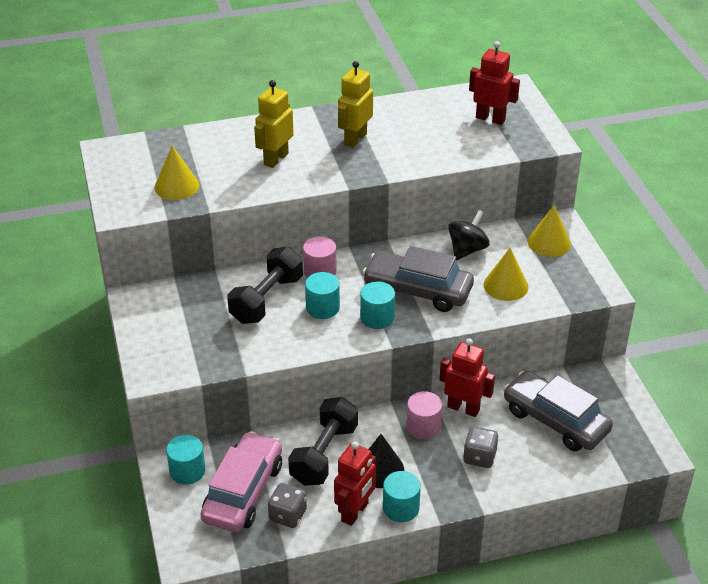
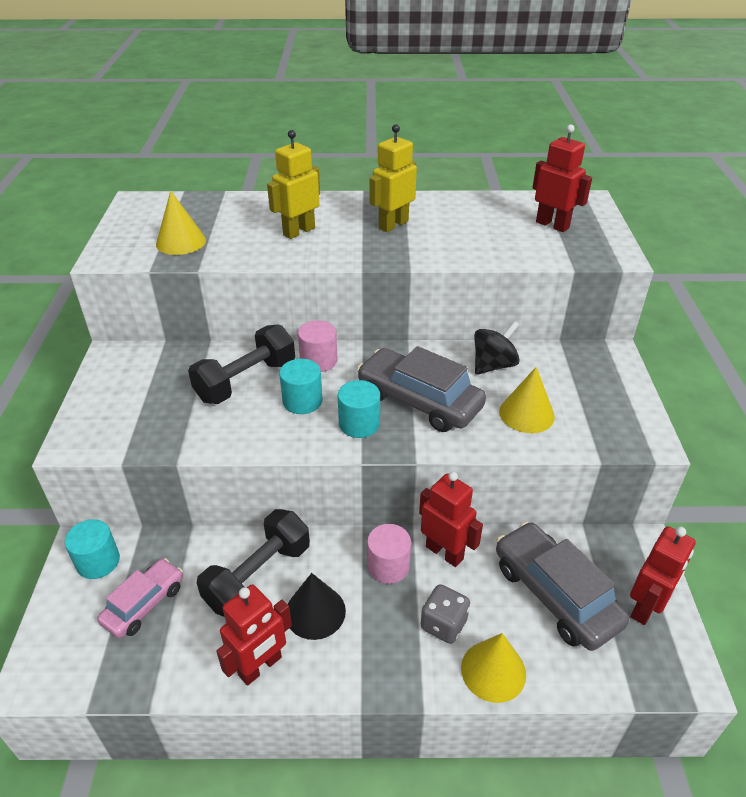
camera: 15 degrees right, 0 degrees up
pink car [200,431,282,532] -> pink car [97,558,183,638], size x0.61
grey dice [268,483,307,528] -> none
turquoise cylinder [383,471,421,522] -> none
yellow cone [528,205,571,257] -> yellow cone moved to [461,633,526,703]
none -> red robot [630,526,696,625]

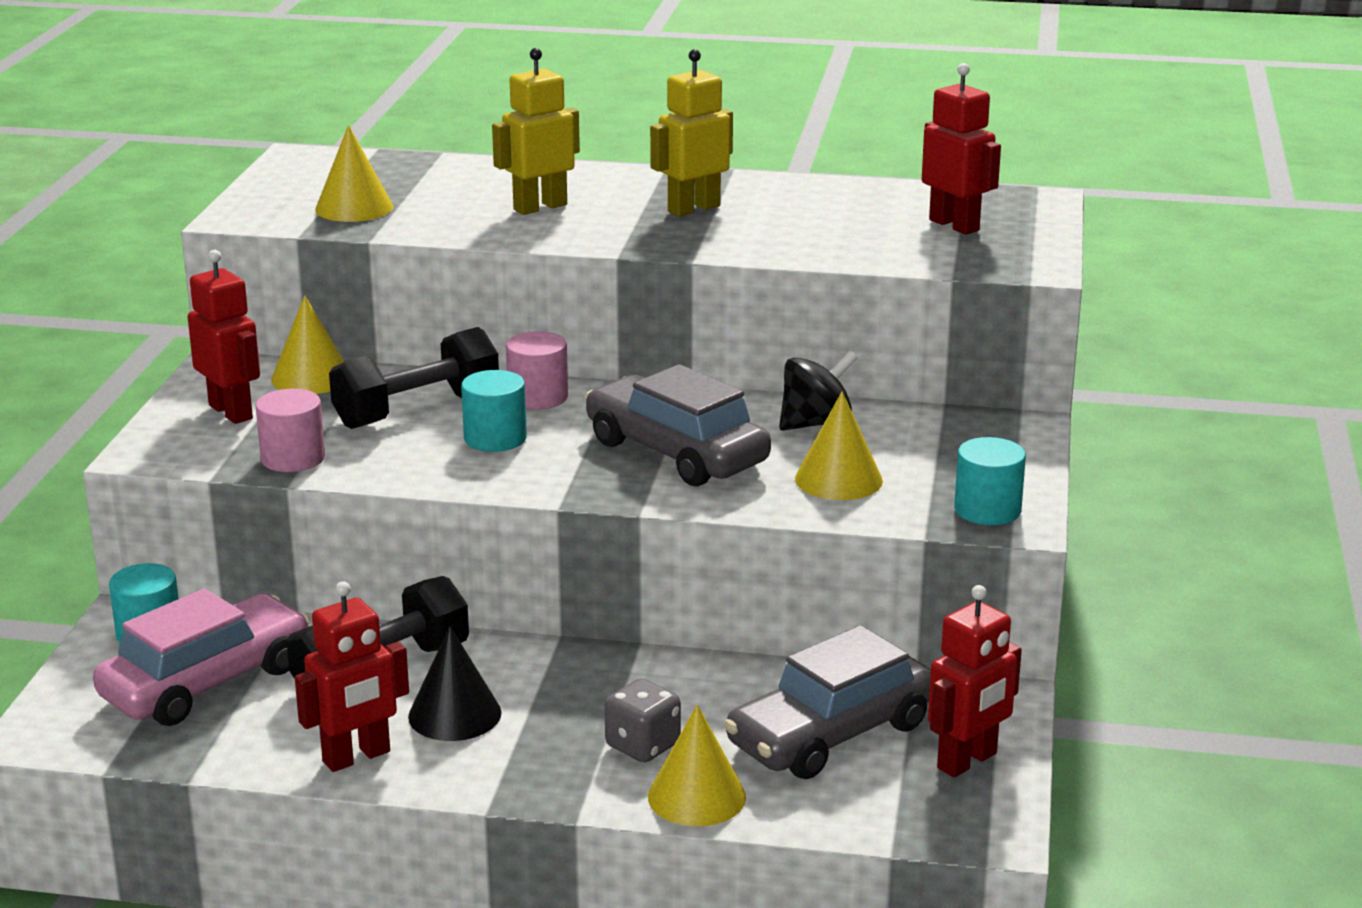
camera: 10 degrees right, 15 degrees down
pink car [97,558,183,638] -> pink car [93,588,310,726], size x1.63
turquoise cylinder [338,380,380,438] -> turquoise cylinder moved to [954,437,1026,525]
pink cylinder [367,524,411,584] -> pink cylinder moved to [256,389,325,472]
red robot [419,472,483,567] -> red robot moved to [188,250,260,424]
grey car [496,521,629,651] -> grey car turned 105 degrees counterclockwise [724,625,931,779]
none -> yellow cone [271,296,345,394]

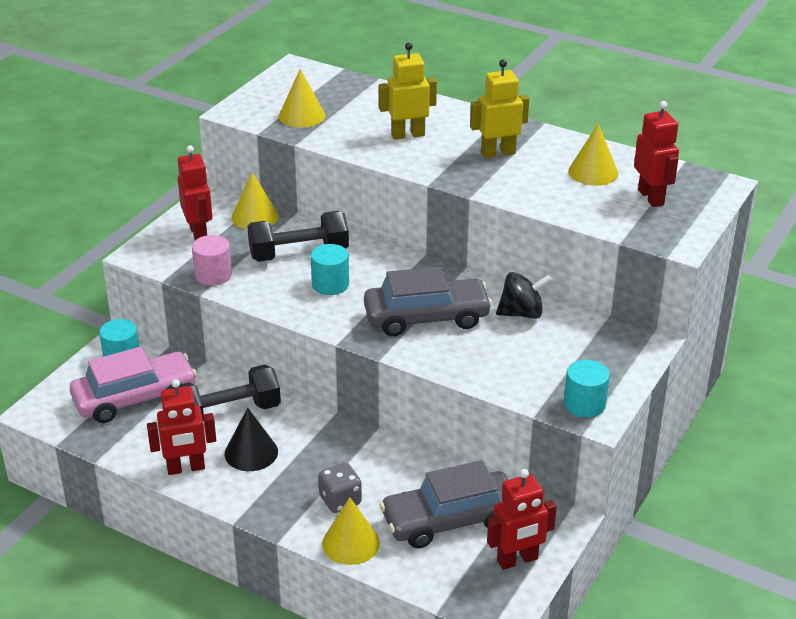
camera: 20 degrees right, 10 degrees up
pink cylinder [506,331,568,410] -> none
grey car [585,364,771,486] -> grey car turned 105 degrees clockwise [364,267,492,336]
yellow cone [795,391,883,500] -> yellow cone moved to [568,124,618,186]

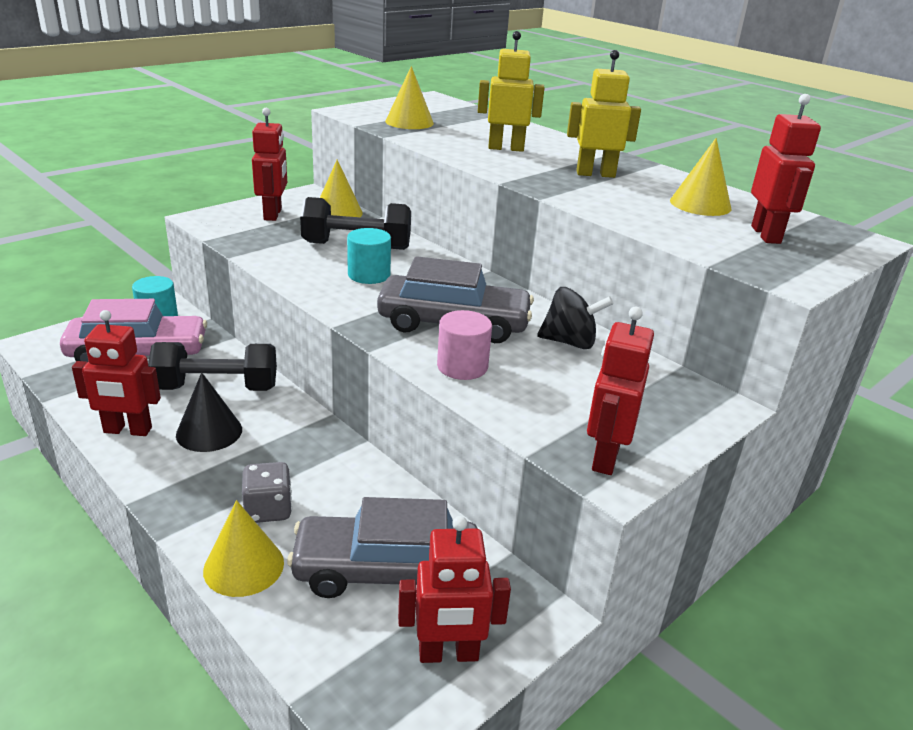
camera: 15 degrees right, 5 degrees down
pink cylinder [192,235,232,286] -> pink cylinder moved to [437,310,492,380]
turquoise cylinder [564,360,610,418] -> red robot [587,307,654,475]

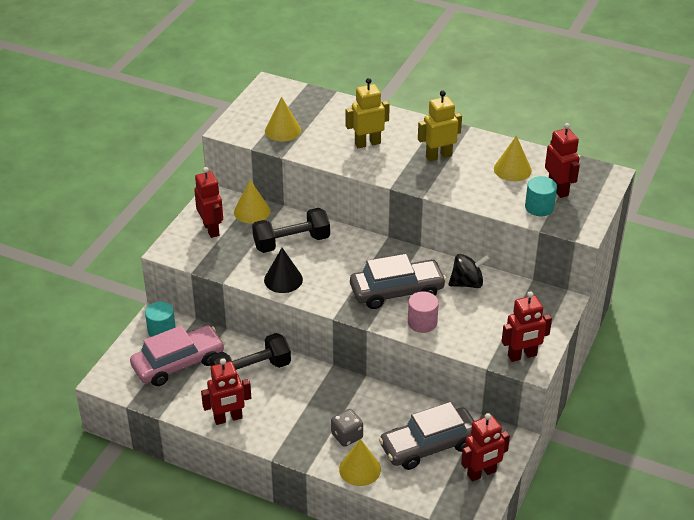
camera: 20 degrees left, 10 degrees up
black cone [176,372,242,452] -> black cone moved to [264,248,303,293]
turquoise cylinder [347,228,391,284] -> turquoise cylinder moved to [525,176,557,216]
red robot [587,307,654,475] -> red robot turned 105 degrees counterclockwise [502,291,552,362]

